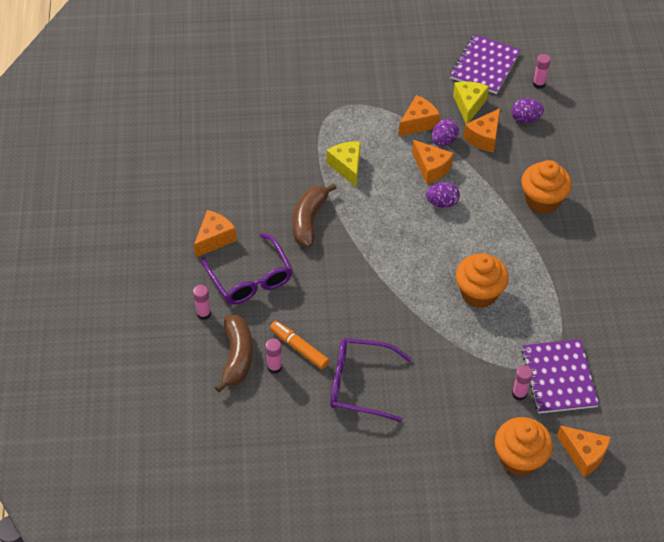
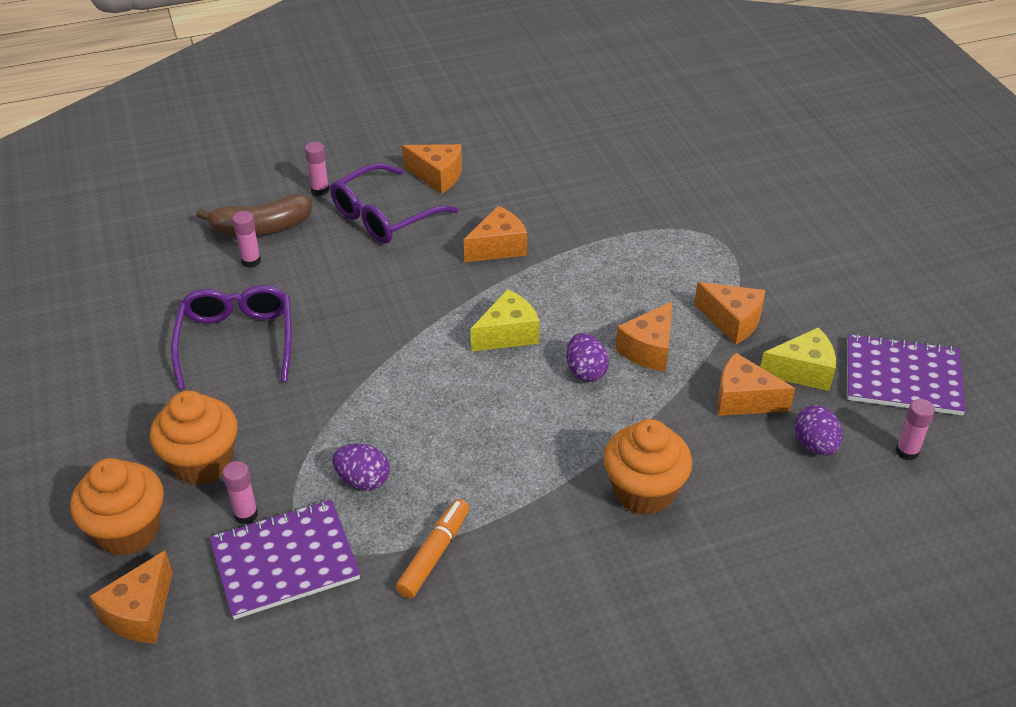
camera: 75 degrees right, 10 degrees down
orange marker [270,321,329,369] -> orange marker moved to [396,499,469,598]
brown banana [292,183,336,247] -> orange cheese [464,206,527,262]
yellow cheese [327,141,361,188] -> yellow cheese moved to [471,289,540,352]
purple egg [432,119,459,146] -> purple egg moved to [333,444,390,490]
orange cupcake [456,253,509,308] -> orange cupcake moved to [150,391,238,485]

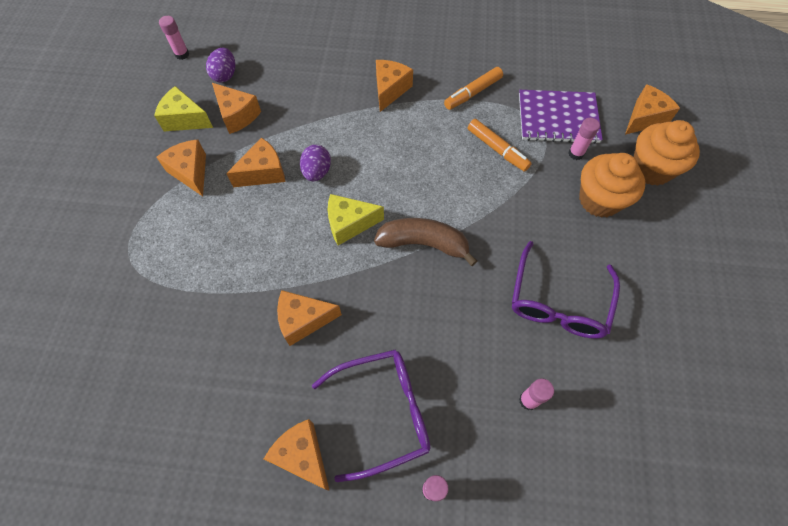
camera: 155 degrees left, 20 degrees up
brown banana [196,194,312,236] -> brown banana moved to [374,218,477,266]
purple egg [333,444,390,490] -> orange marker [468,119,532,172]
orange cupcake [604,419,692,515] -> none
purple notebook [847,334,966,415] -> none
none -> orange cheese [376,60,413,112]

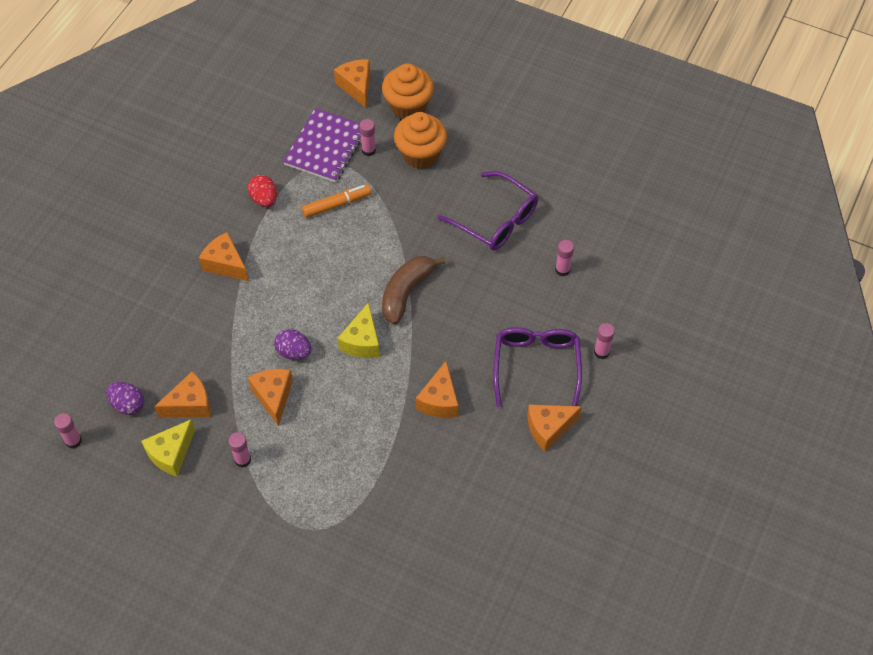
camera: 70 degrees left, 5 degrees down
orange cheese [156,139,206,196] -> pink glue stick [228,432,251,468]
orange marker [444,67,503,110] -> red egg [248,175,277,207]

